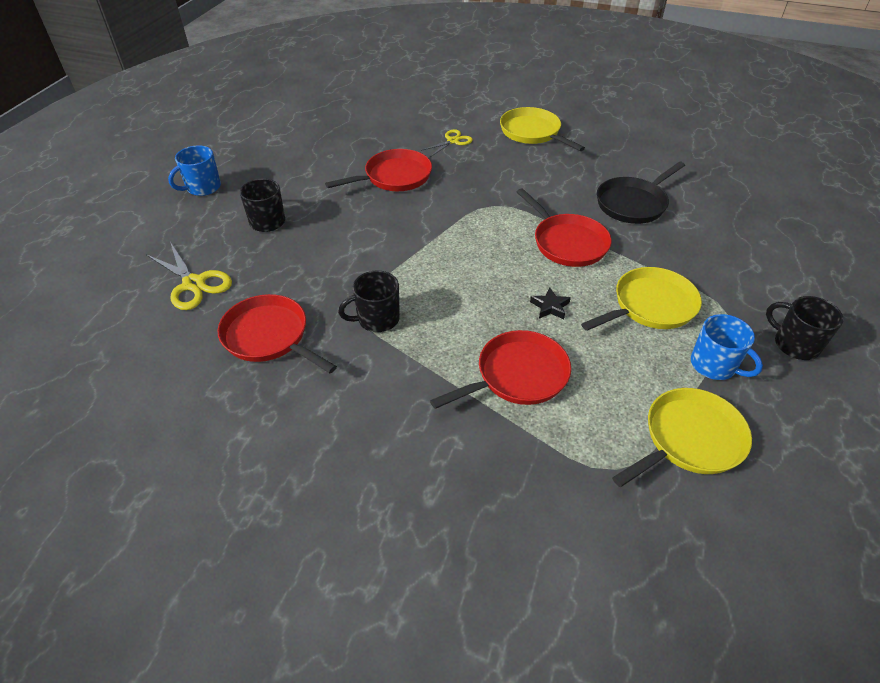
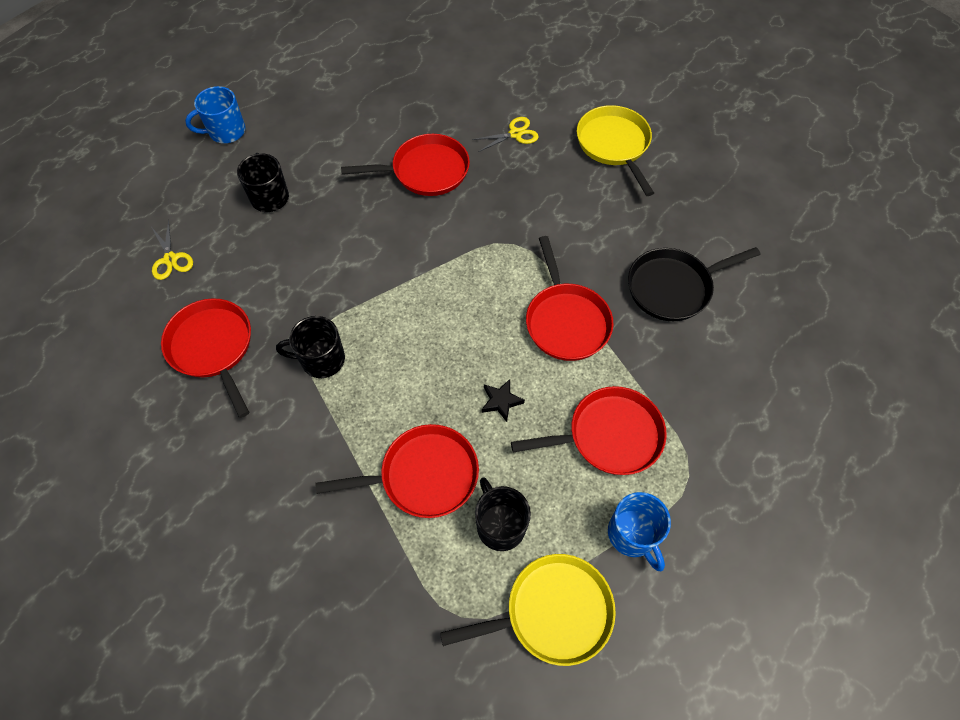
camera: 20 degrees right, 15 degrees up
yellow scissors [147,242,232,310] -> yellow scissors [152,220,193,280], size x0.65
yellow pan [581,267,702,331] -> red pan [511,386,667,475]
black mug [766,296,844,360] -> black mug moved to [475,477,531,551]

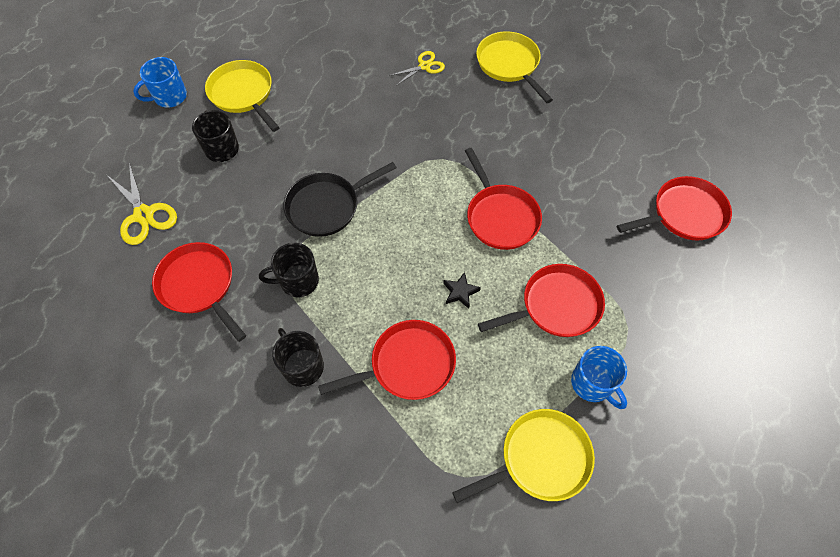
camera: 10 degrees left, 0 degrees up
yellow scissors [152,220,193,280] -> yellow scissors [107,163,177,245], size x1.55
red pan [341,134,470,196] -> red pan moved to [617,176,732,241]
black mug [475,477,531,551] -> black mug moved to [272,328,324,387]
black pan [628,247,760,321] -> black pan moved to [283,162,397,237]
none -> yellow pan [205,60,280,132]

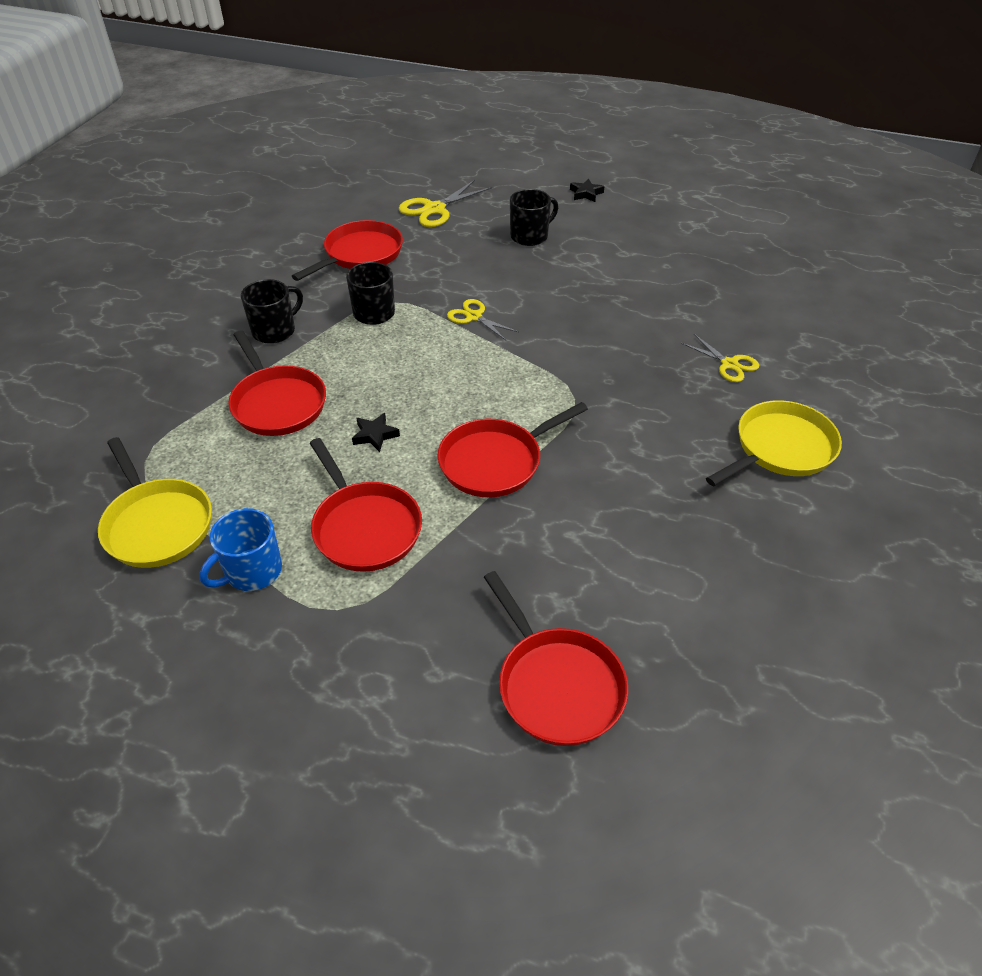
camera: 80 degrees right, 15 degrees down
blue mug [133,57,187,108] -> black star [570,178,605,202]
yellow pan [205,60,280,132] -> none
black pan [283,162,397,237] -> yellow scissors [447,299,519,340]

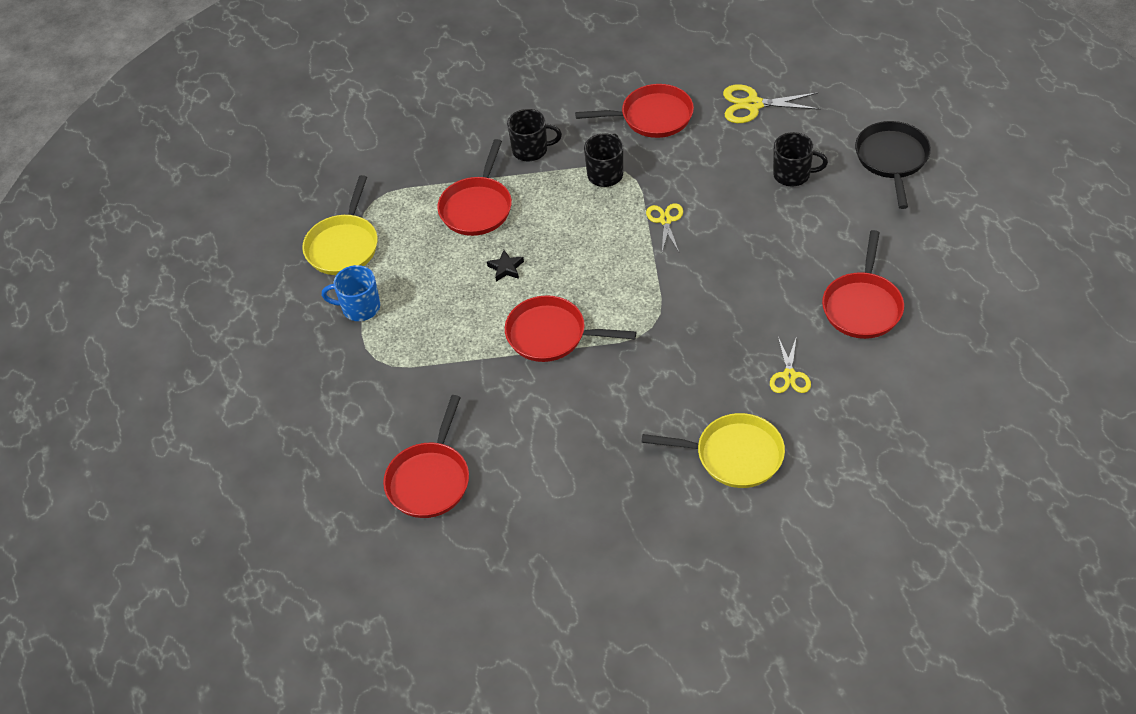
camera: 50 degrees right, 5 degrees up
red pan [310,438,422,572] -> red pan moved to [822,230,904,339]
black star [570,178,605,202] -> black pan [855,121,931,209]

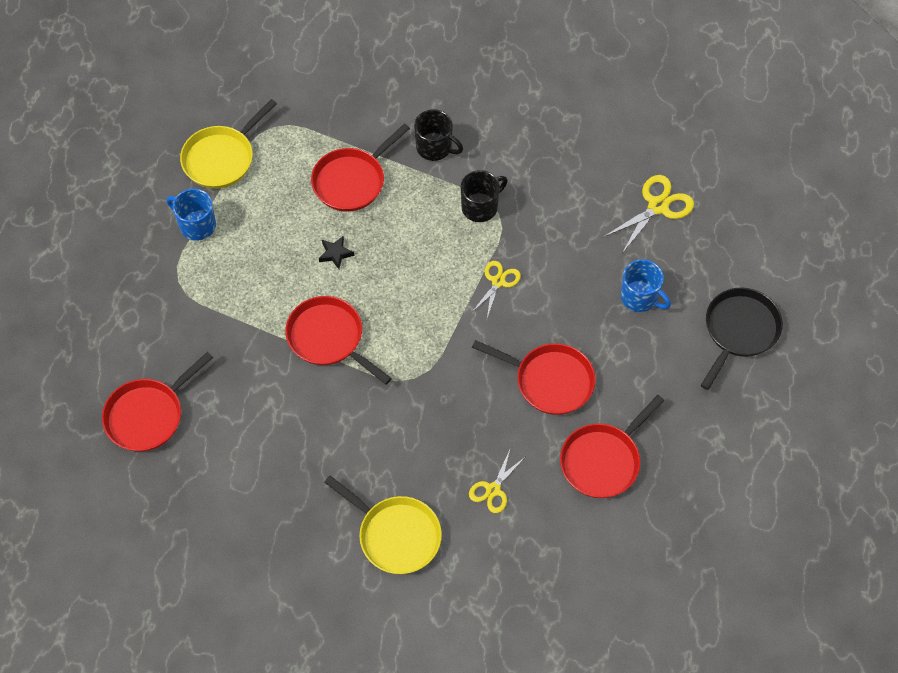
camera: 25 degrees right, 10 degrees up
red pan [575,84,694,138] -> red pan moved to [472,340,596,415]
yellow scissors [723,84,821,123] -> yellow scissors turned 105 degrees clockwise [603,175,694,253]
black mug [773,132,828,186] -> blue mug [621,259,671,312]

